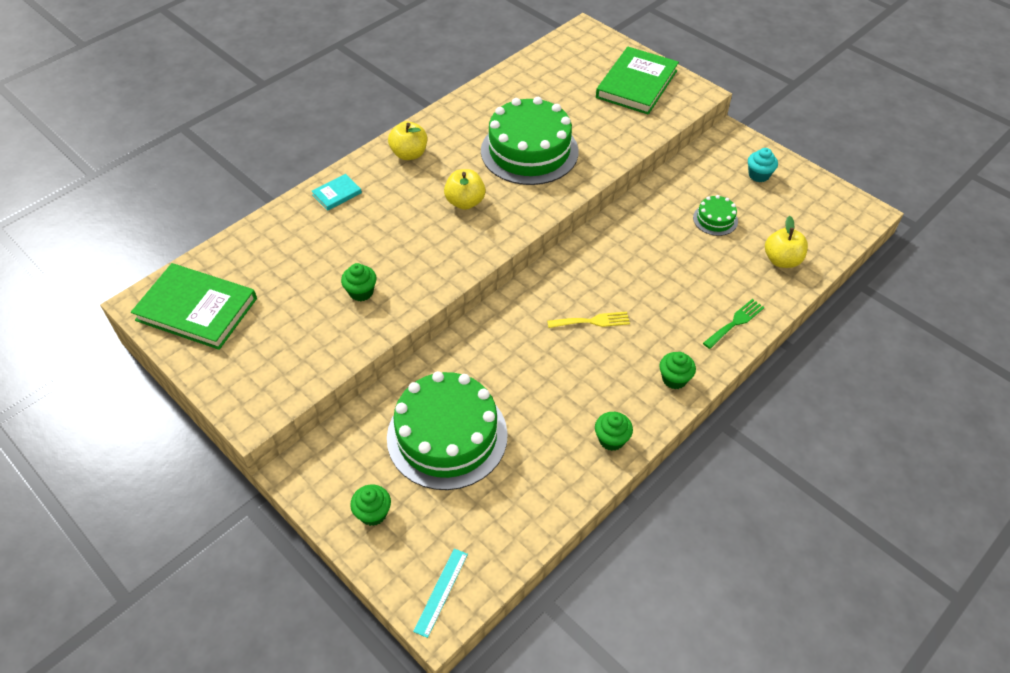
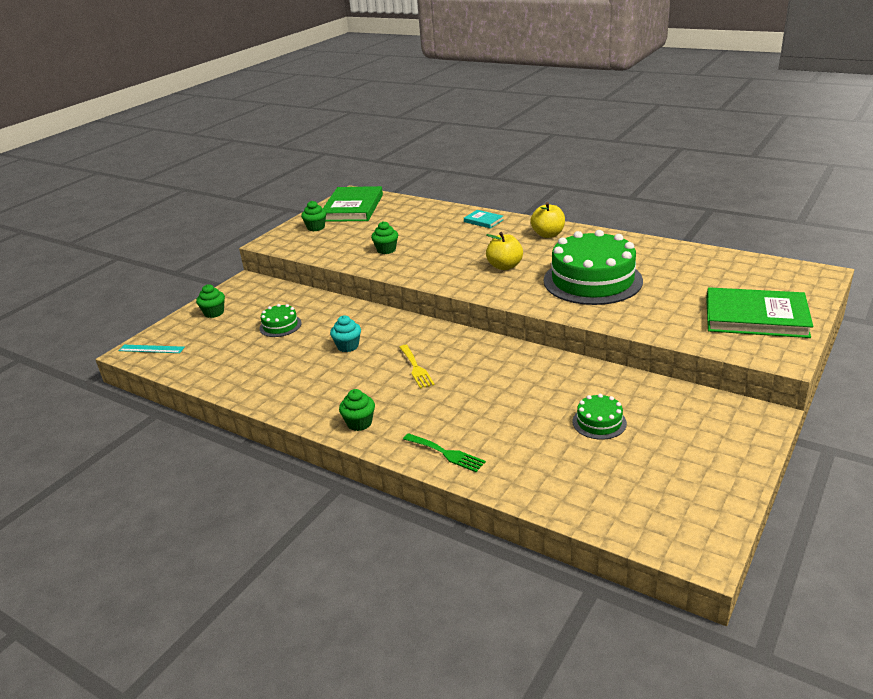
camera: 80 degrees right, 20 degrees down
green cake [387,371,508,490] -> green cake [259,304,302,337], size x0.45
green cupcake [595,412,633,451] -> green cupcake moved to [301,201,326,231]
turquoise cupcake [748,148,778,182] -> turquoise cupcake moved to [330,316,361,352]
yellow apple [765,216,808,268] -> none

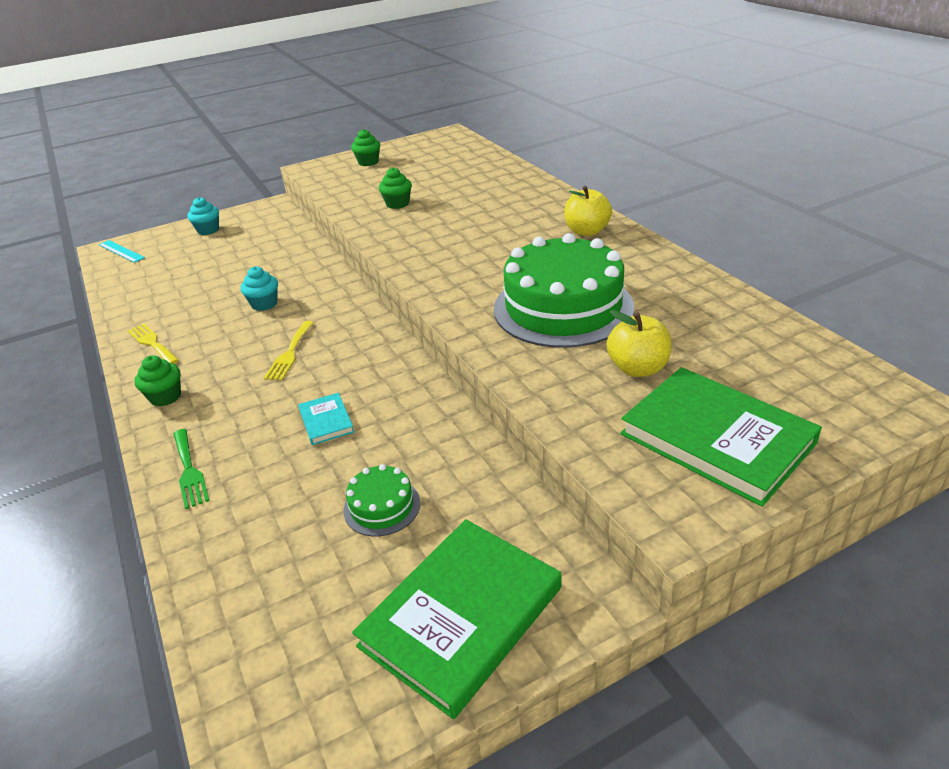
camera: 30 degrees right, 5 degrees up
green cupcake [196,284,225,318] -> turquoise cupcake [187,197,219,235]
green cake [259,304,302,337] -> none
green book [323,186,383,222] -> green book moved to [352,519,561,719]
turquoise book [464,210,503,228] -> turquoise book moved to [298,393,354,445]
yellow apple [486,232,523,270] -> yellow apple moved to [607,310,672,377]
none -> yellow fork [127,324,179,364]

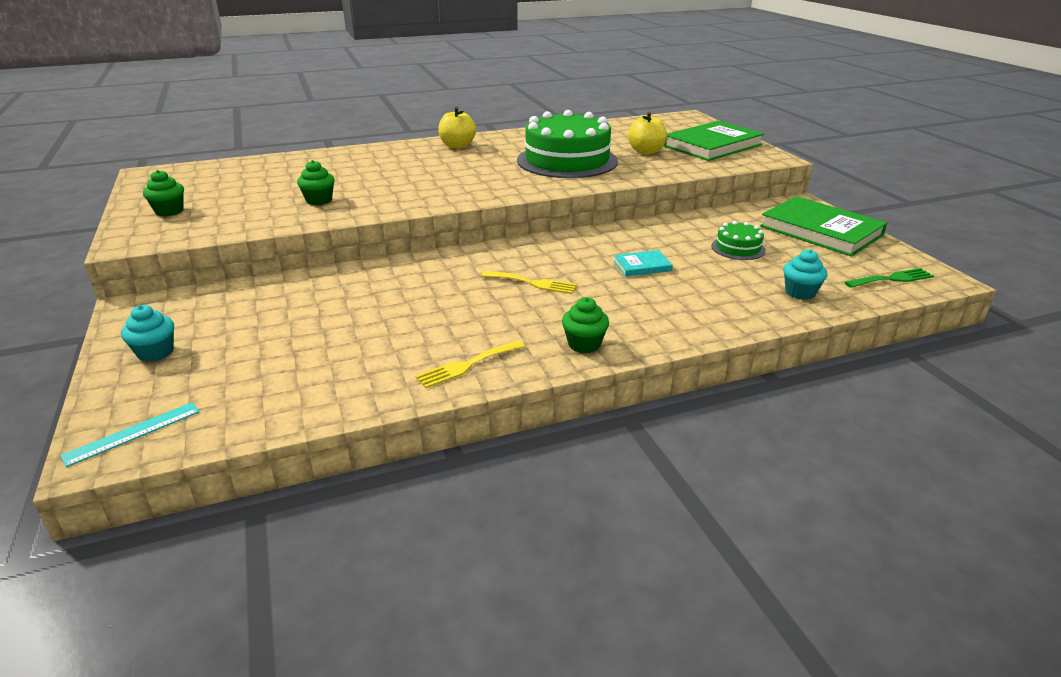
camera: 85 degrees left, 5 degrees down
green fork [174,429,209,509] -> green fork moved to [845,268,934,288]
turquoise cupcake [240,266,278,311] -> turquoise cupcake moved to [783,249,827,300]

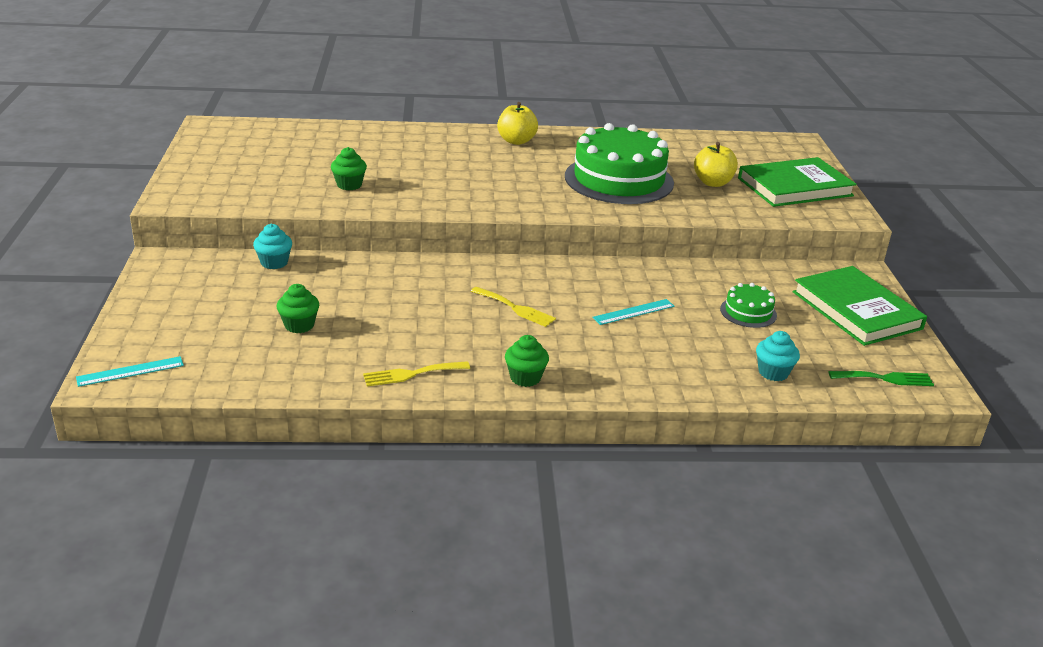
camera: 15 degrees right, 0 degrees up
turquoise cupcake [121,305,174,362] -> turquoise cupcake moved to [253,224,292,269]
green cupcake [143,170,184,216] -> green cupcake moved to [277,284,319,333]
turquoise book [613,250,673,277] -> turquoise ruler [592,299,675,325]

